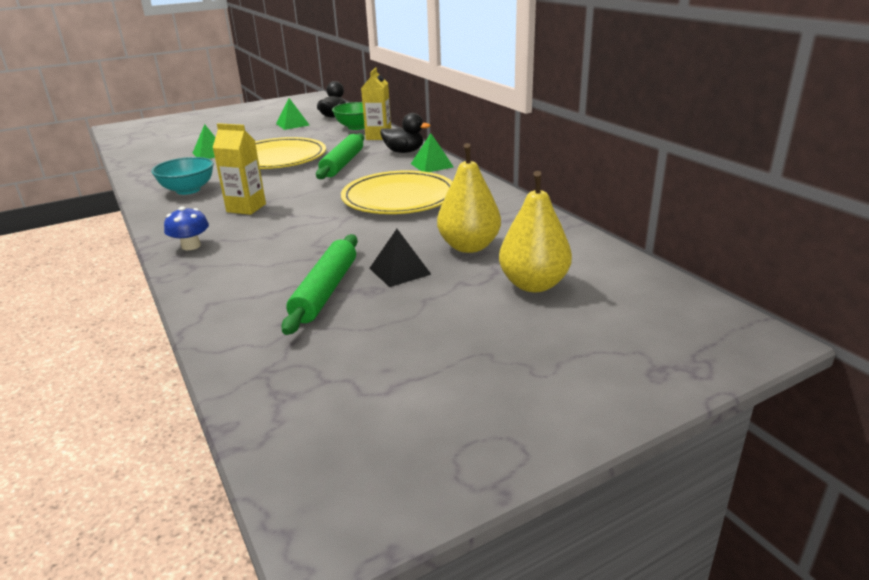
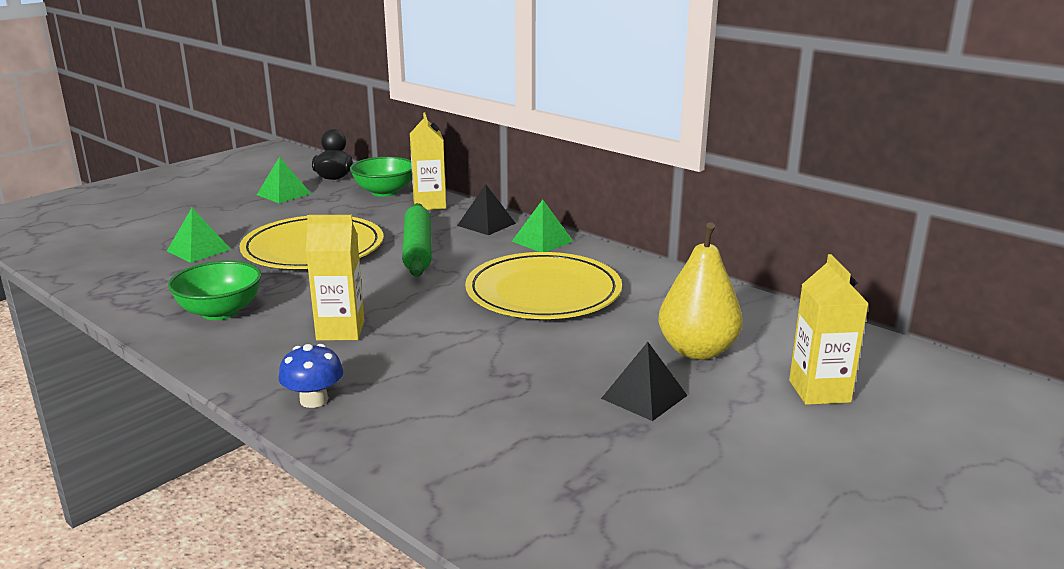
camera: 20 degrees left, 5 degrees down
turquoise bowl [152,157,214,195] -> green bowl [168,261,262,320]
green rolling pin [281,234,358,335] -> none
black duck [380,113,431,153] -> black pyramid [457,184,516,235]
yellow pear [499,171,572,292] -> yellow carton [789,254,869,405]

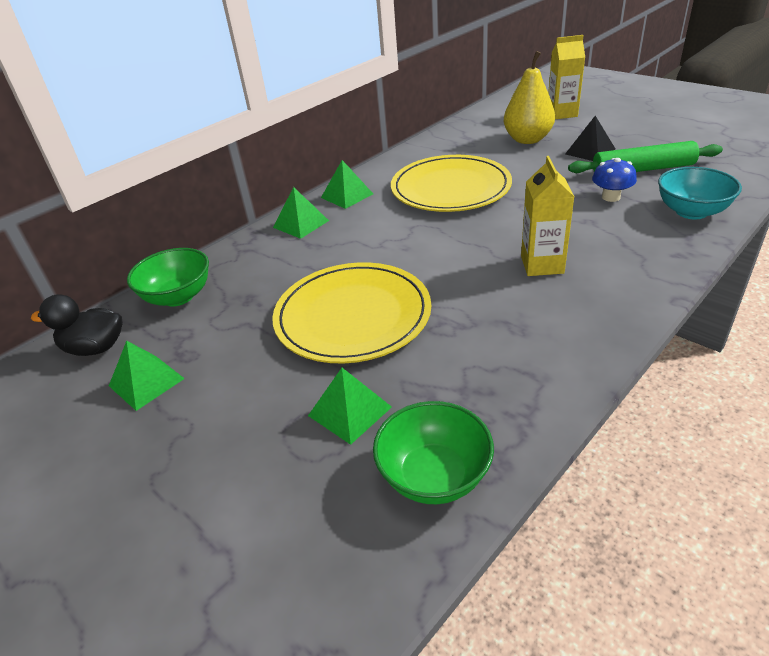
camera: 85 degrees left, 15 degrees up
green bowl [168,261,262,320] -> green bowl moved to [373,401,494,504]
blue mushroom [278,344,343,408] -> blue mushroom moved to [592,158,637,202]
green rolling pin [402,203,431,276] -> green rolling pin moved to [568,141,723,173]
yellow carton [410,113,446,210] -> none
black pyramid [457,184,516,235] -> green pyramid [273,187,329,239]
none -> turquoise bowl [658,167,742,219]

